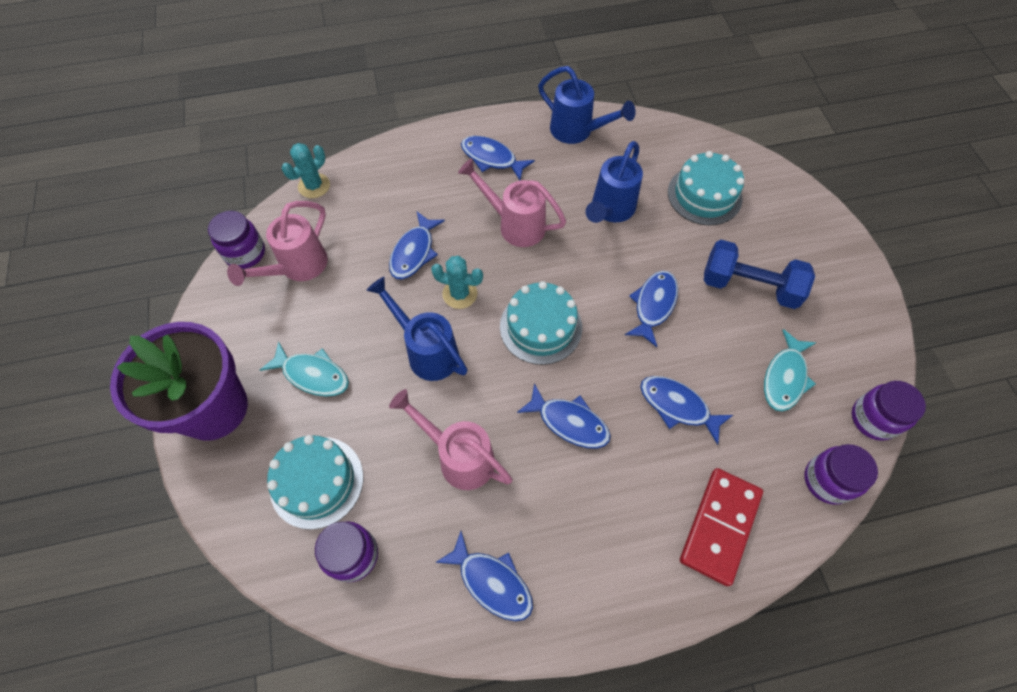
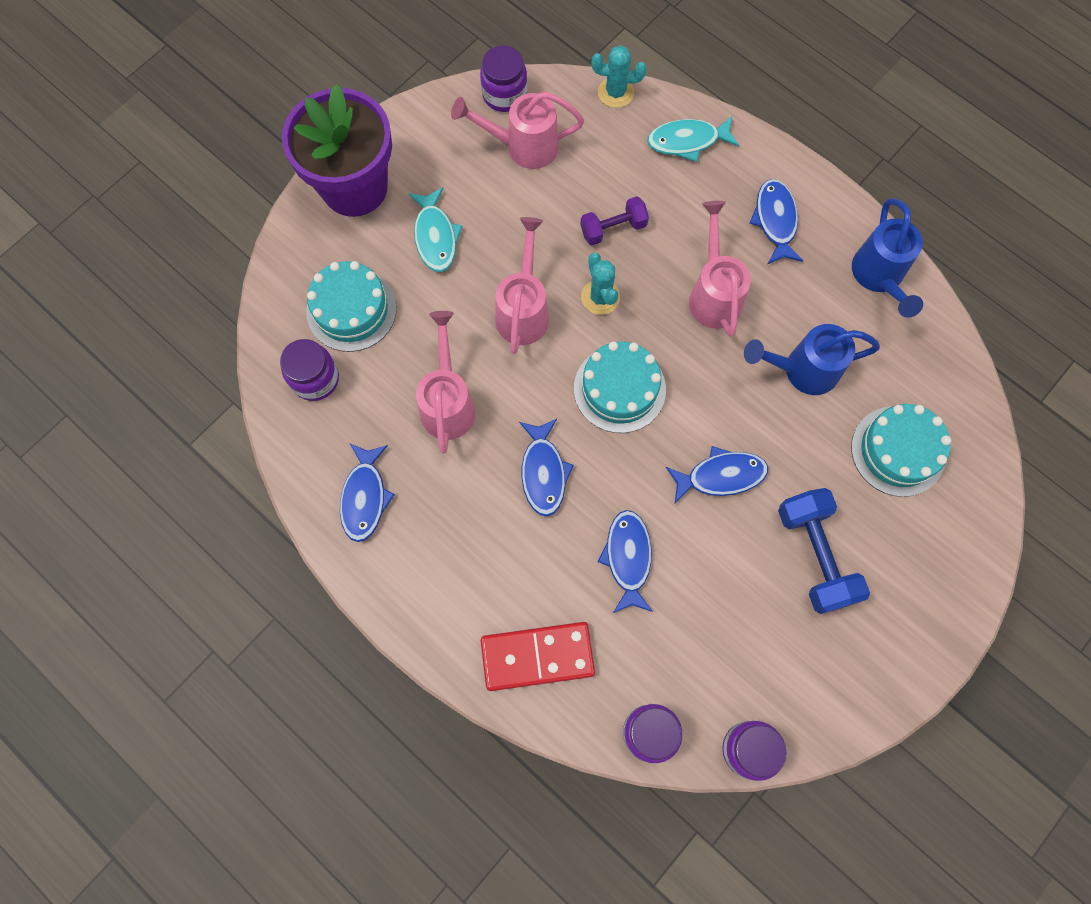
camera: 55 degrees right, 10 degrees up
blue watering can [366,277,468,381] -> pink watering can [495,217,549,354]
blue fish [389,212,445,279] -> purple dumbbell [580,196,649,245]
turquoise fish [764,329,817,411] -> turquoise fish moved to [647,116,739,162]

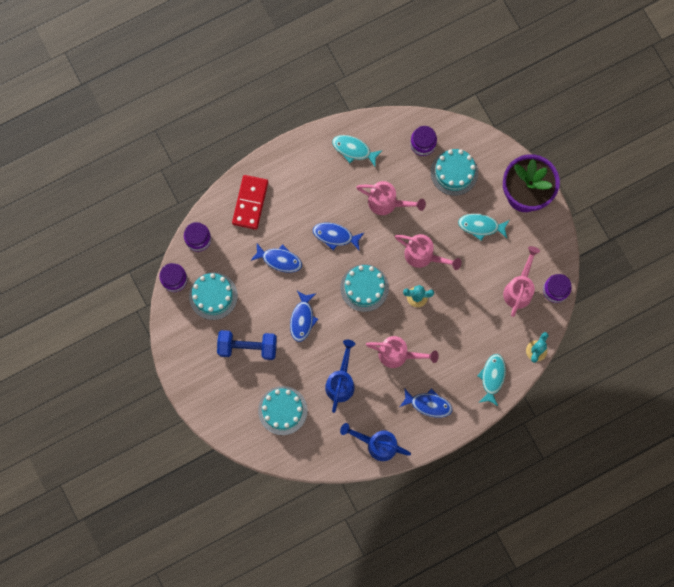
camera: 110 degrees right, 5 degrees up
blue fish [340,444,395,542] -> turquoise fish [332,135,383,167]
purple dumbbell [580,196,649,245] -> none
none -> turquoise cake [189,272,238,320]

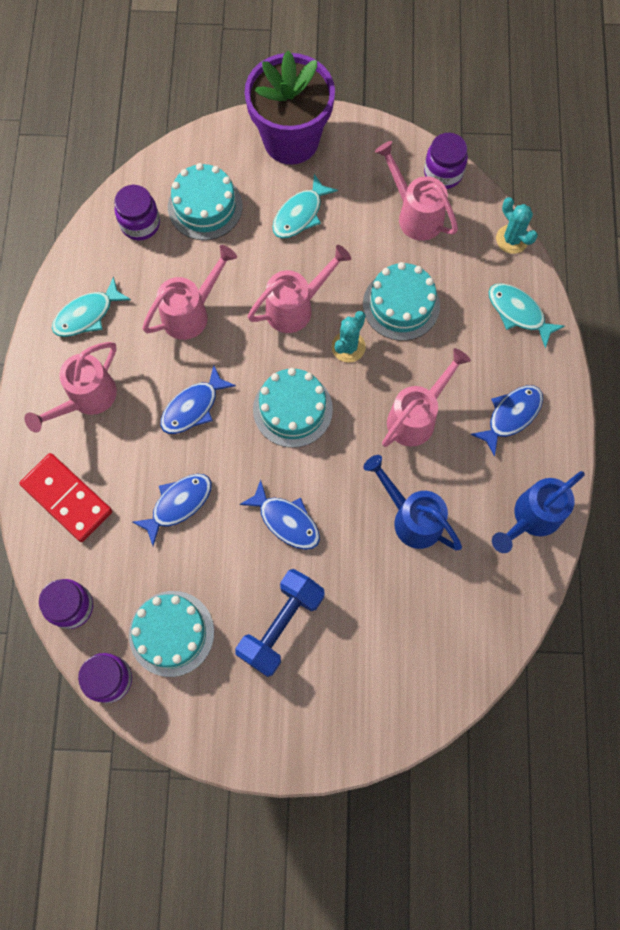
camera: 60 degrees left, 5 degrees down
turquoise cake [258,386,308,435] -> turquoise cake moved to [363,262,440,341]
none -> pink watering can [24,342,117,432]

